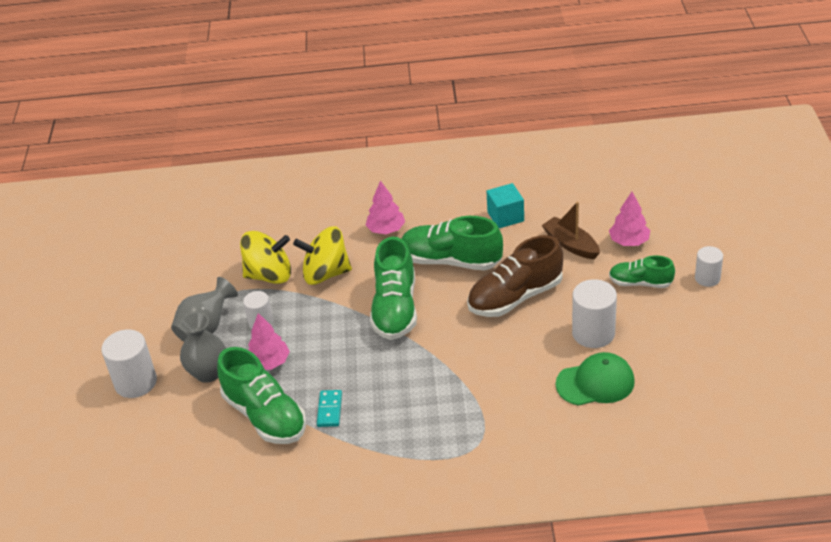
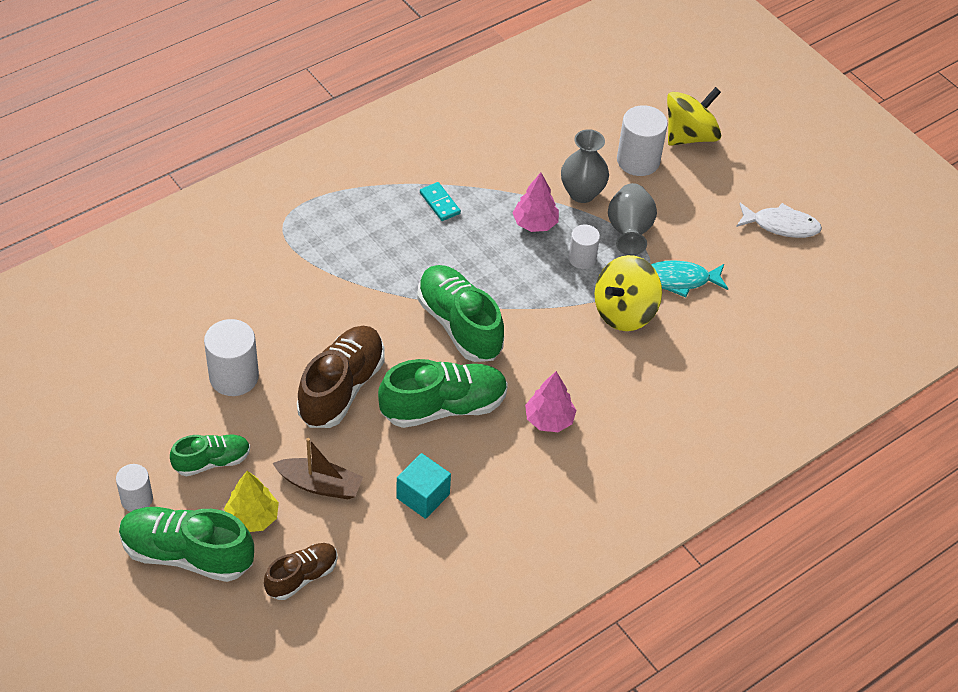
camera: 140 degrees right, 10 degrees up
green shoe [217,347,307,444] -> green shoe moved to [119,507,254,582]
yellow spinning top [293,226,352,285] -> yellow spinning top moved to [667,87,721,146]
green cap [556,352,635,406] -> none
pink tree [609,192,650,246] -> yellow tree [224,471,279,532]
none -> brown shoe [264,543,338,600]
none -> turquoise fish [651,260,728,297]
none -> white fish [736,203,822,238]

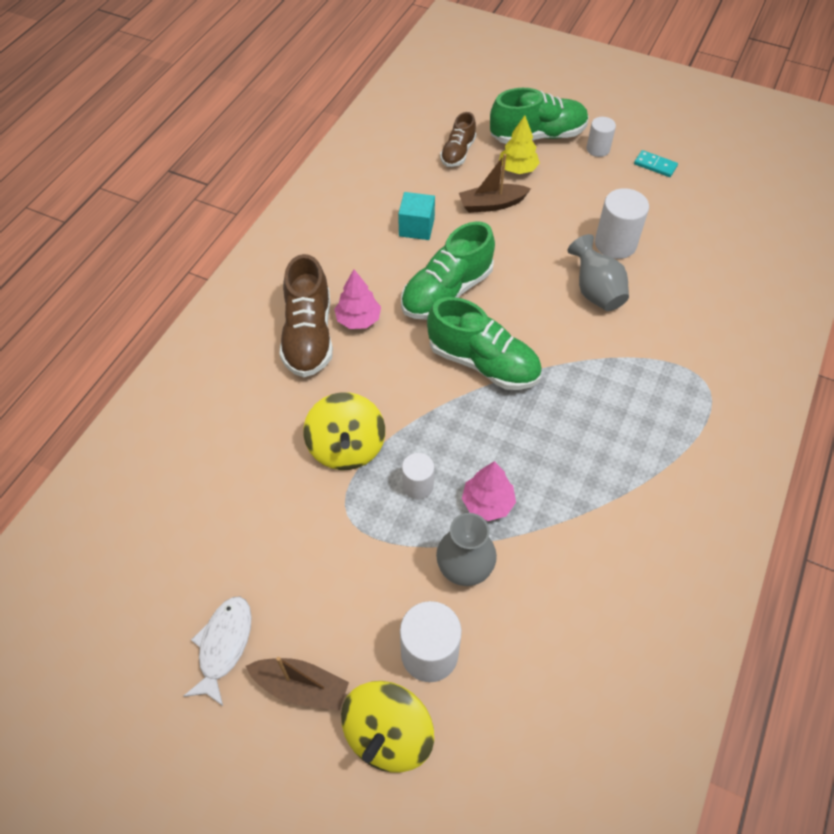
camera: 155 degrees right, 5 degrees up
green shoe [170,435,250,476] -> none
brown shoe [297,326,385,428] -> brown shoe moved to [280,254,333,377]
turquoise domino [420,182,461,221] -> turquoise domino moved to [634,150,678,177]
yellow spinning top [595,255,662,331] -> yellow spinning top turned 150 degrees clockwise [303,392,385,470]
grey vase [608,183,657,255] -> grey vase moved to [568,234,629,311]
turquoise fish [651,260,728,297] -> none
white fish [736,203,822,238] -> white fish turned 120 degrees clockwise [183,597,252,706]
none -> brown boat [246,657,349,711]

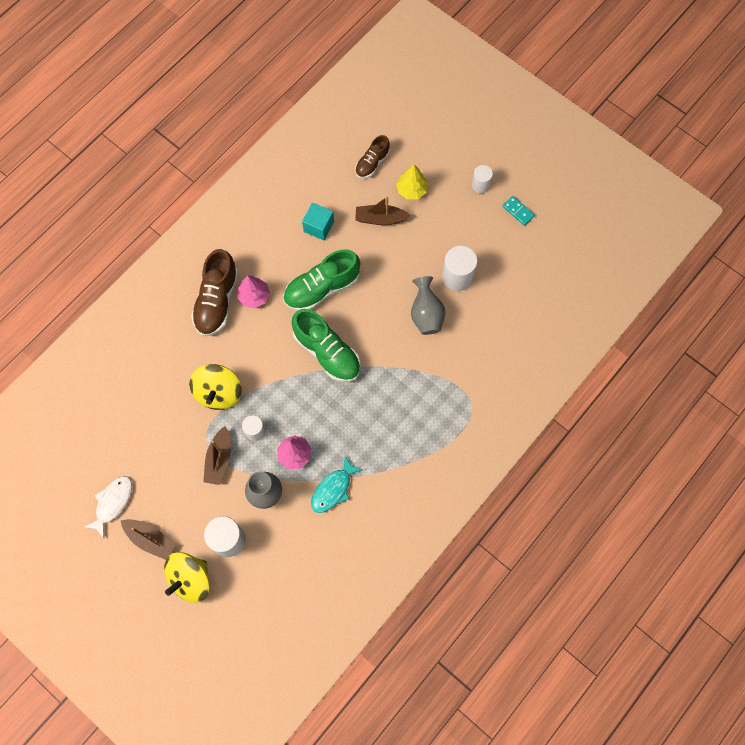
camera: 15 degrees right, 15 degrees up
green shoe [490,88,589,144] -> none
none -> brown boat [203,426,231,485]
none -> turquoise fish [311,456,363,513]

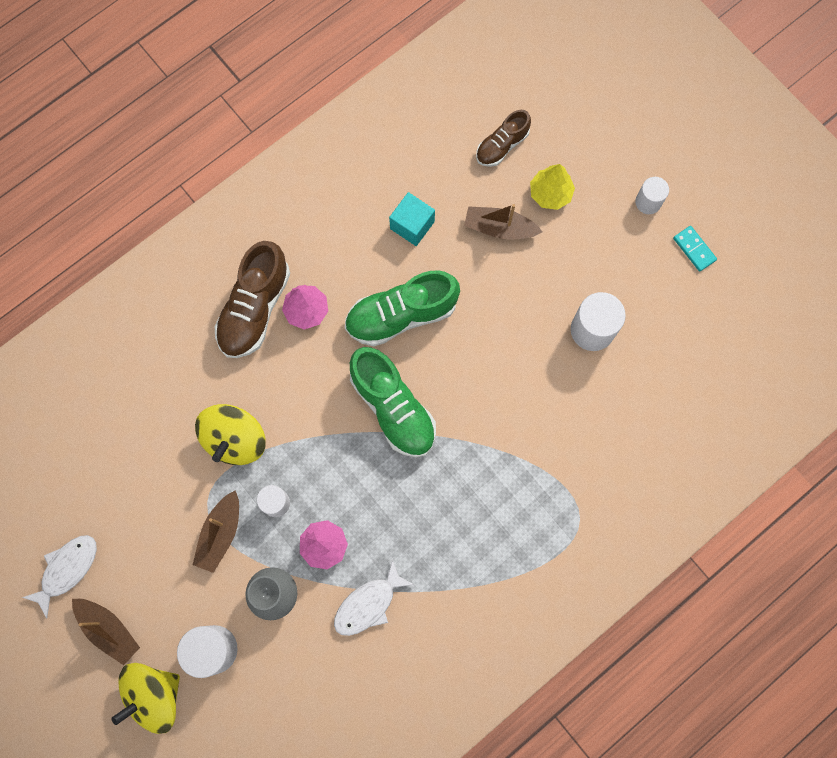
camera: 10 degrees right, 5 degrees up
turquoise fish [311,456,363,513] -> white fish [334,559,414,636]
grey vase [411,276,445,335] -> none

